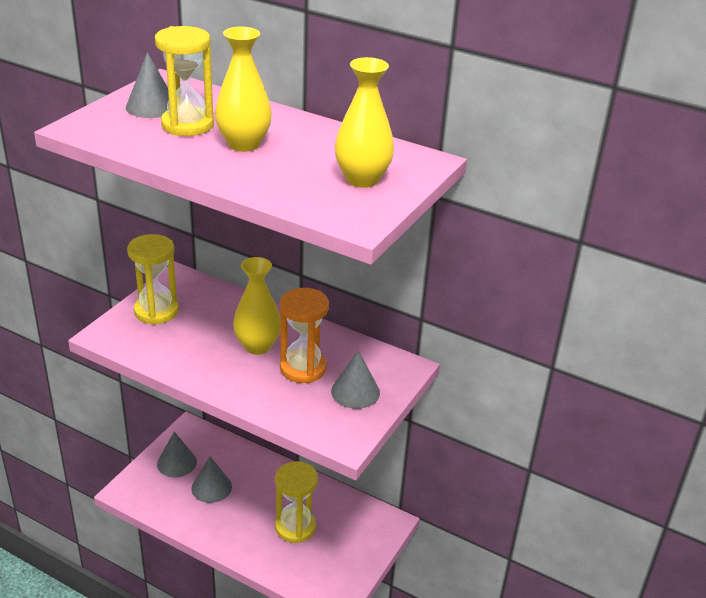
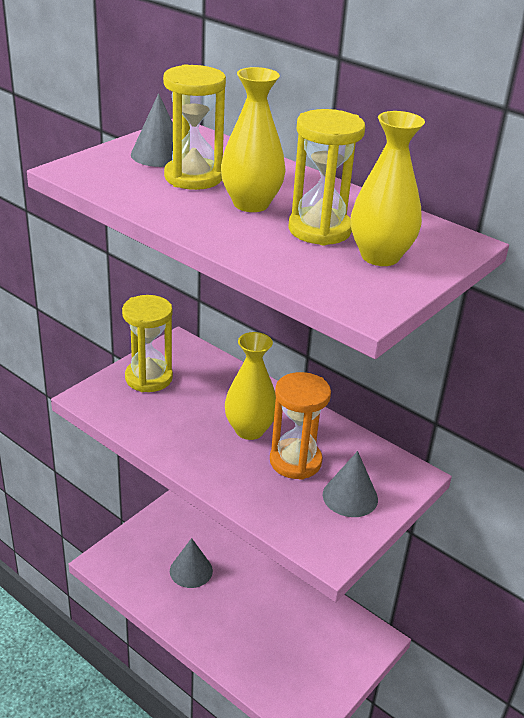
camera: 10 degrees right, 0 degrees up
grey cone [157,432,197,477] -> none
yellow hourglass [275,461,318,543] -> yellow hourglass moved to [288,109,365,245]

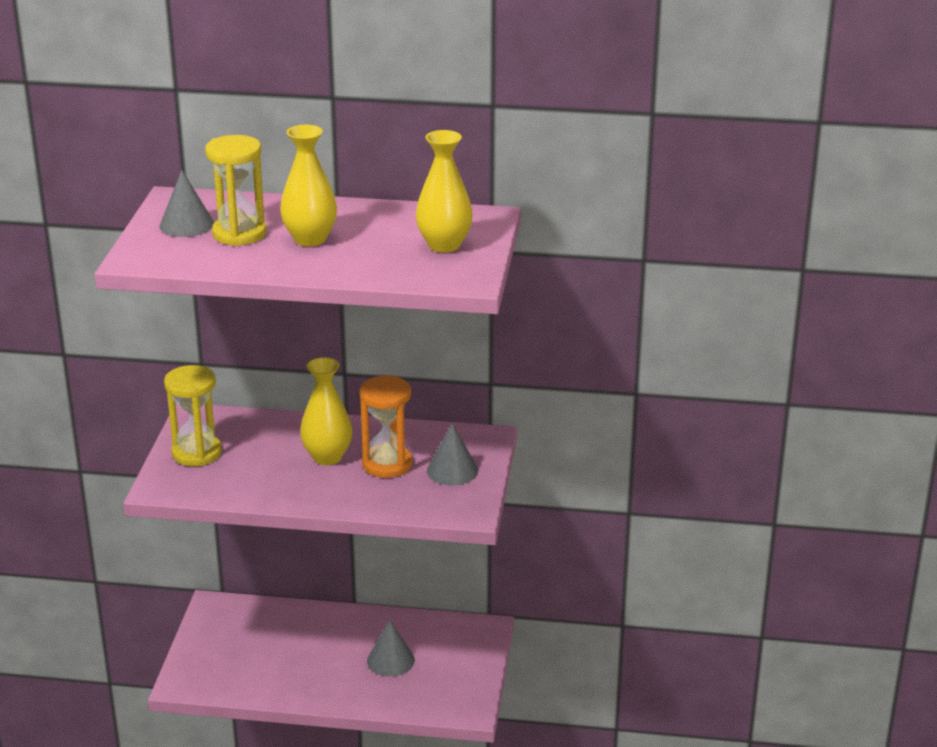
camera: 30 degrees left, 5 degrees down
grey cone [170,538,213,588] -> grey cone moved to [367,619,415,676]
yellow hourglass [288,109,365,245] -> none

